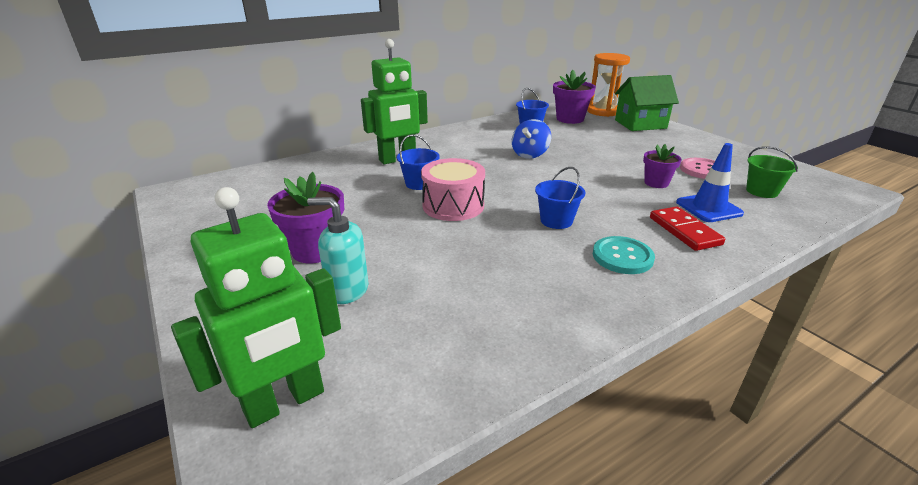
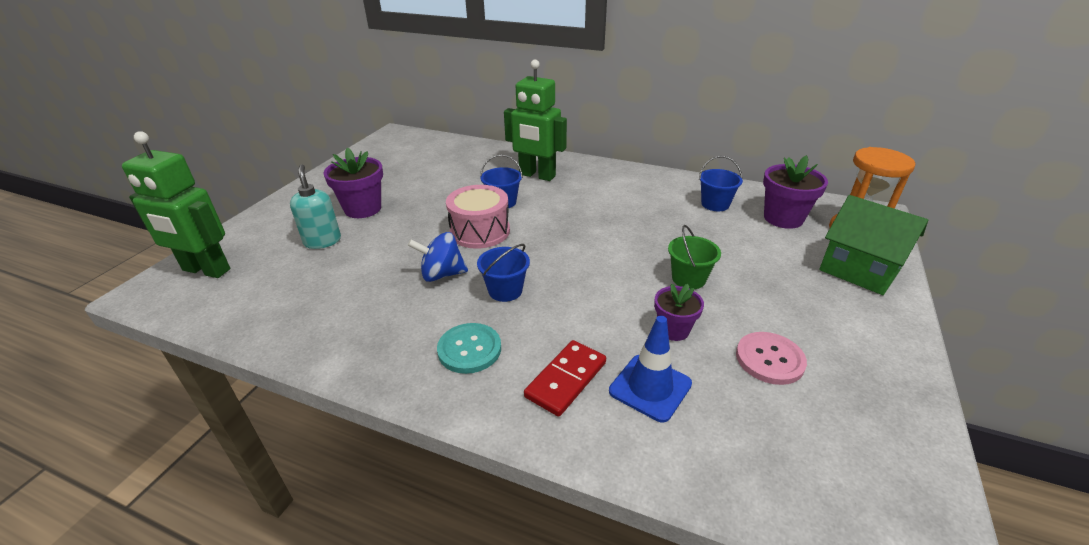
camera: 55 degrees right, 5 degrees up
blue spinning top [512,119,551,159] -> blue spinning top moved to [408,232,468,282]
green bucket [746,146,798,198] -> green bucket moved to [668,225,721,289]

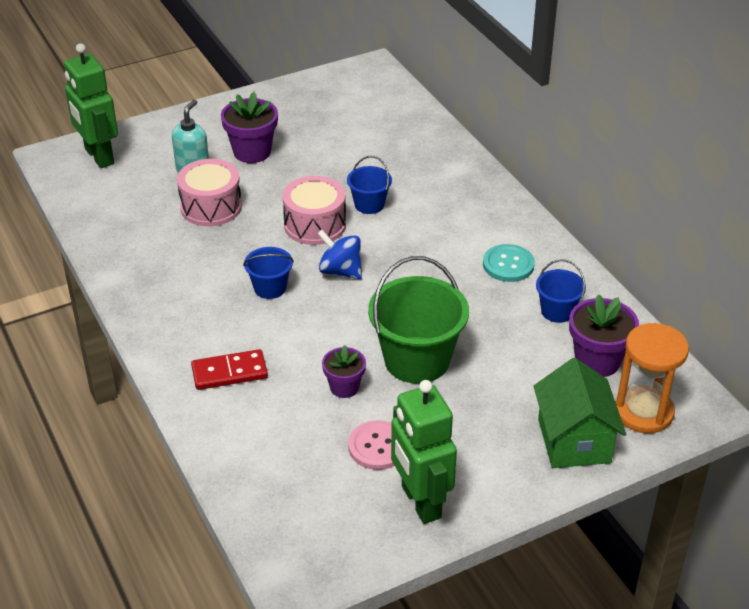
camera: 40 degrees right, 5 degrees up
blue spinning top [408,232,468,282] -> blue spinning top moved to [317,230,362,279]
turquoise button [437,323,501,374] -> turquoise button moved to [483,244,535,282]
green robot [504,60,567,181] -> green robot moved to [391,380,457,524]
blue traffic cone [609,316,692,422] -> none
green bucket [668,225,721,289] -> green bucket [368,256,469,384], size x1.92
none -> pink drum [177,159,242,226]

